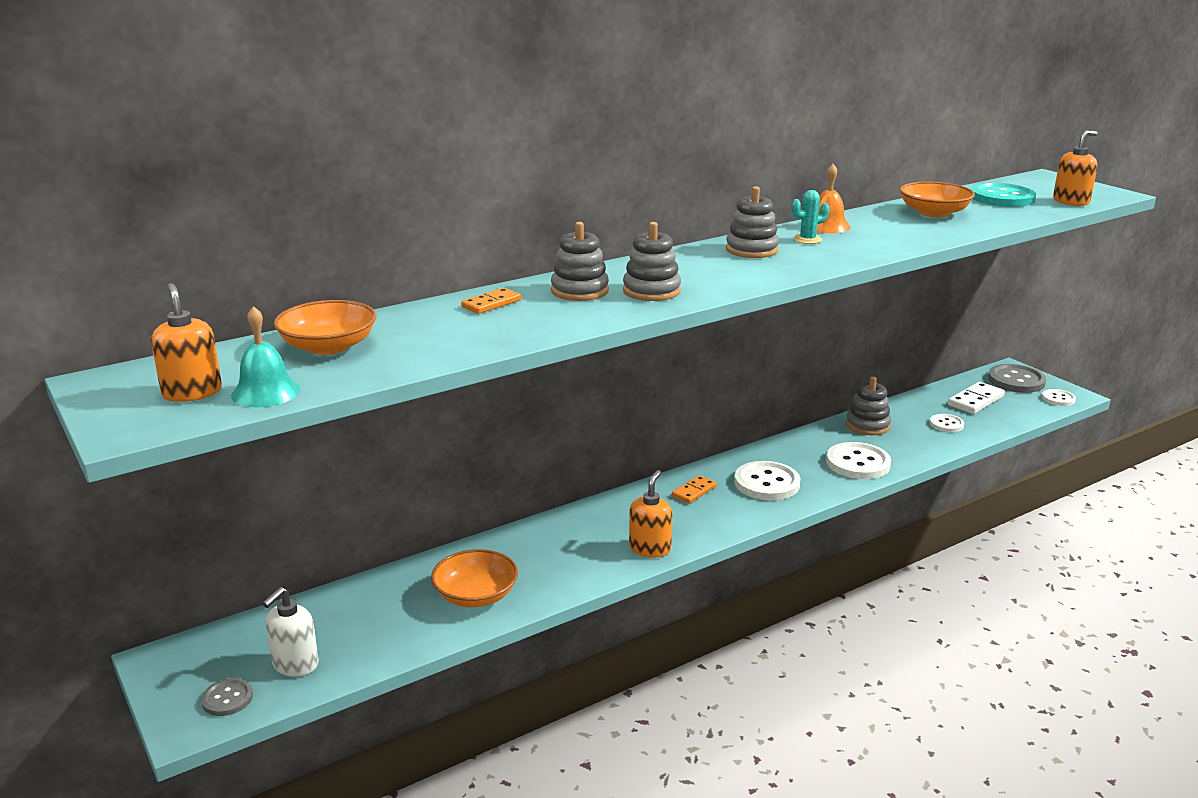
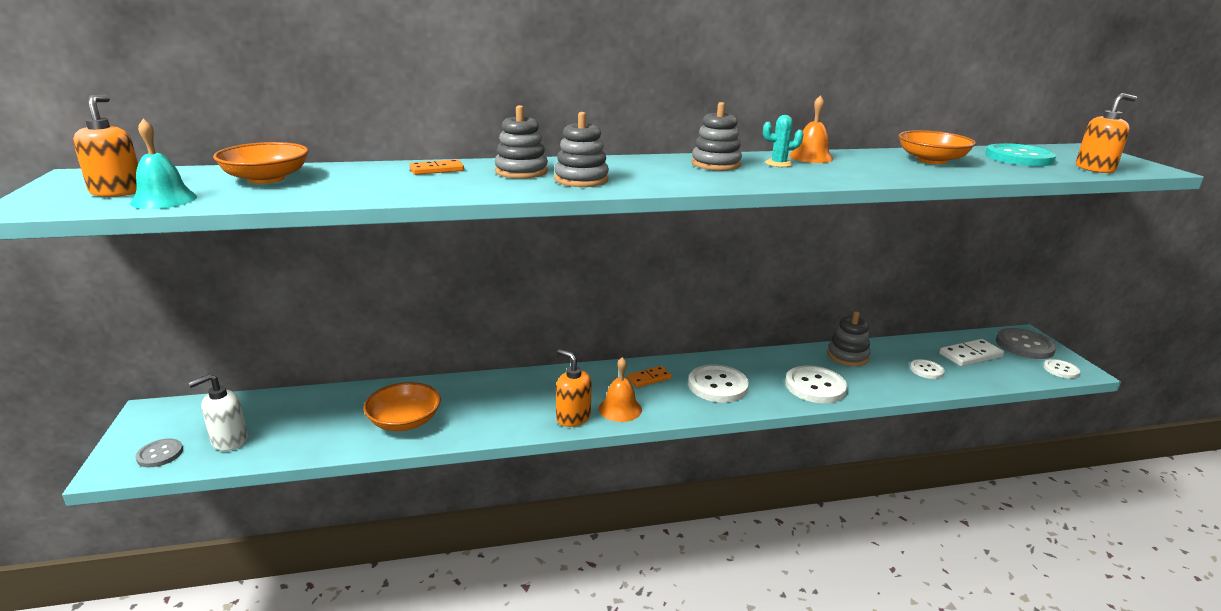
camera: 20 degrees right, 0 degrees up
orange soap dispenser [629,470,673,558] -> orange soap dispenser turned 90 degrees counterclockwise [556,349,592,427]
none -> orange bell [599,357,642,422]

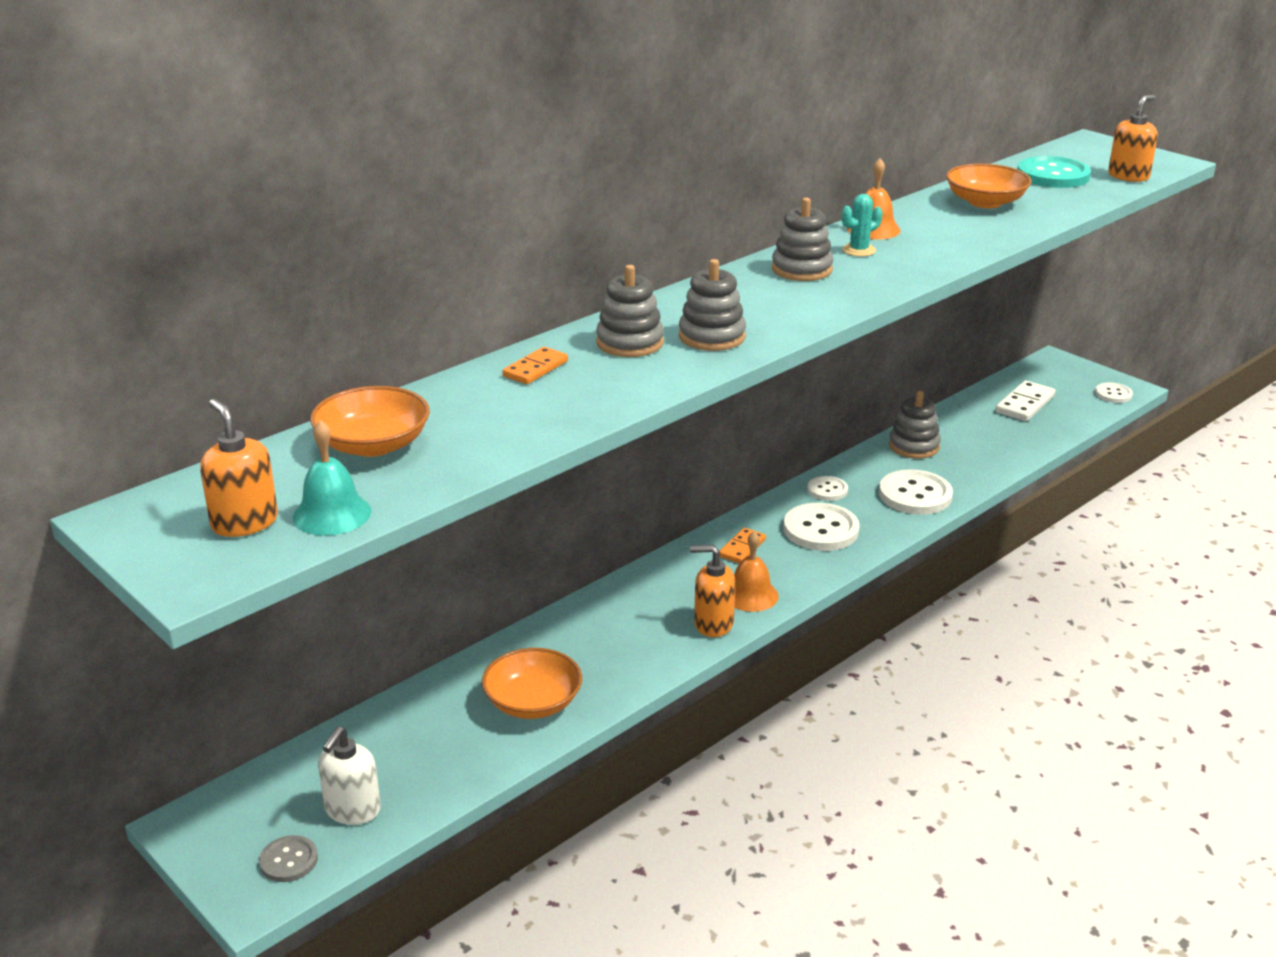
camera: 30 degrees left, 5 degrees up
white button [910,359,945,379] -> white button moved to [807,476,848,501]
grey button [996,328,1056,359] -> none

